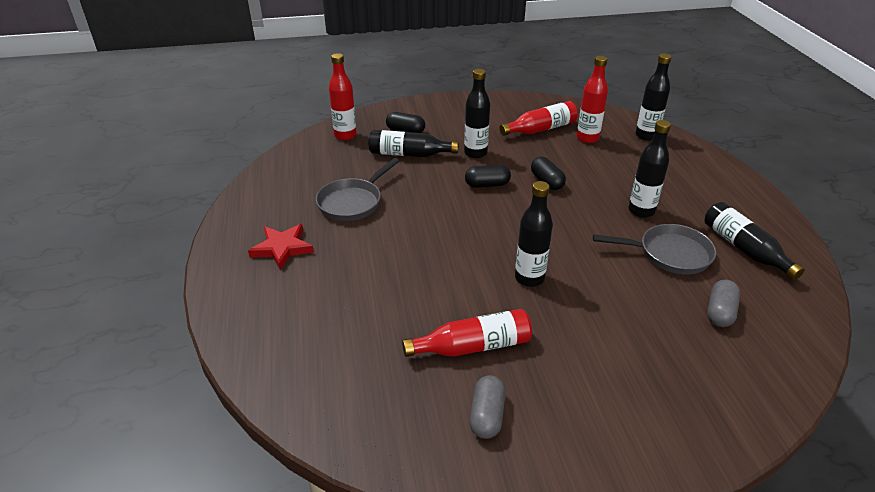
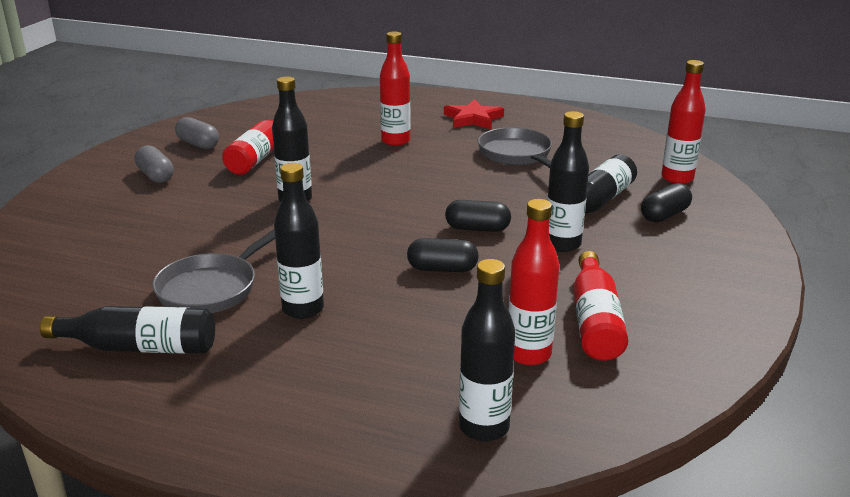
camera: 120 degrees right, 10 degrees down
black capsule [465,165,511,188] -> black capsule turned 75 degrees clockwise [445,200,511,232]
grey capsule [707,280,740,327] -> grey capsule moved to [134,145,174,183]
none -> red bottle [380,31,411,146]

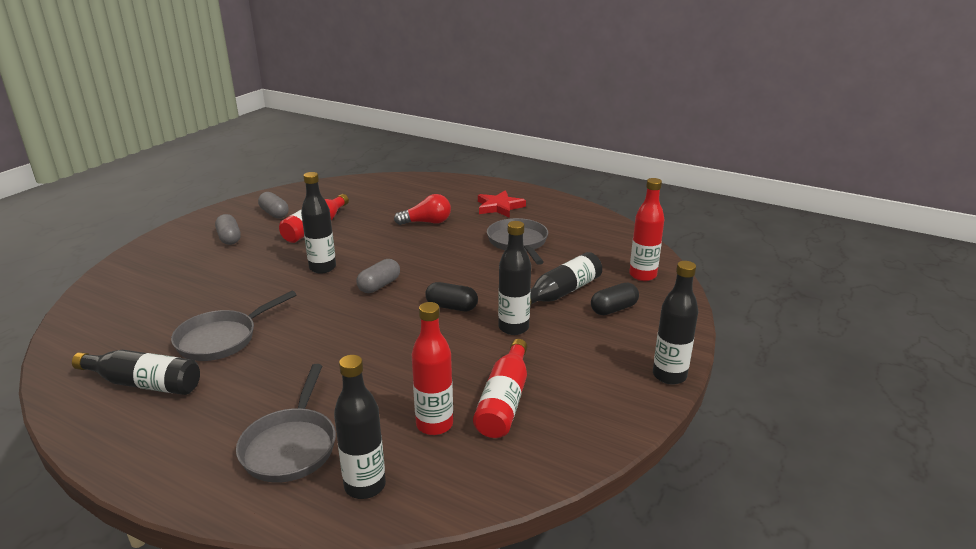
camera: 10 degrees right, 0 degrees up
black bottle [274,163,324,319] -> black bottle moved to [653,261,698,385]
red bottle [380,31,411,146] -> red light bulb [394,194,451,225]
black capsule [407,238,479,272] -> none
none -> grey pan [236,364,336,483]
none -> grey capsule [356,259,400,293]

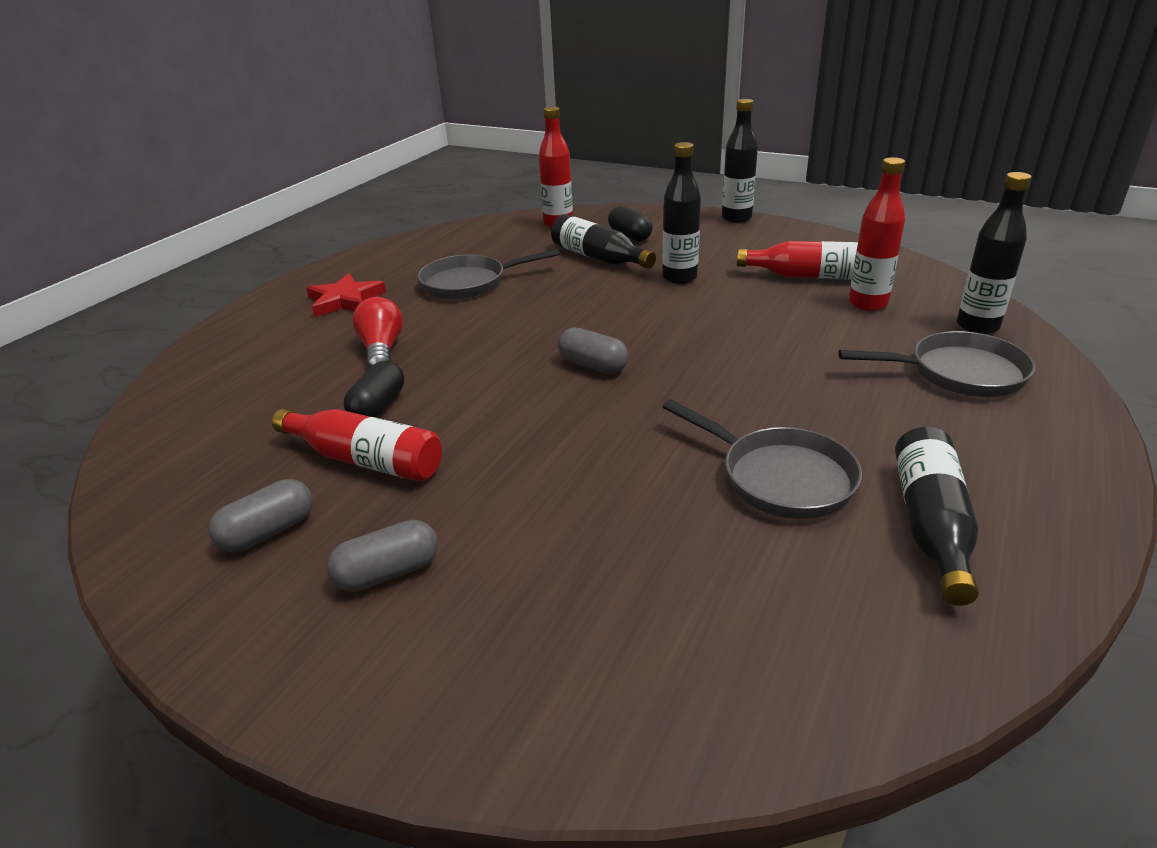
camera: 90 degrees left, 5 degrees up
black bottle [301,172,336,274] -> none
black capsule [425,282,478,311] -> black capsule moved to [344,361,404,418]

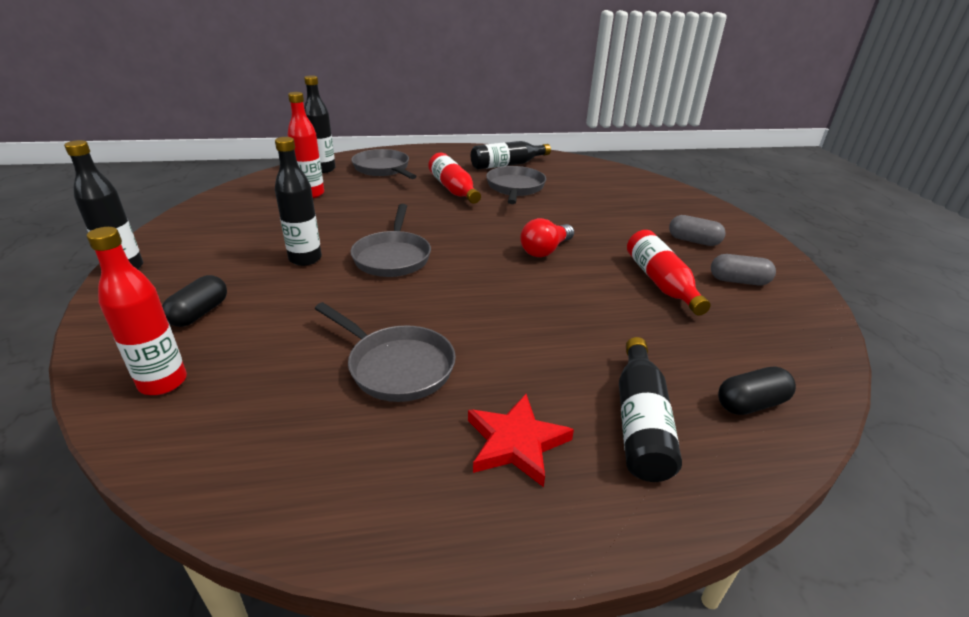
camera: 130 degrees left, 0 degrees up
black capsule [344,361,404,418] -> black capsule moved to [718,366,796,415]
red light bulb [352,297,403,369] -> red light bulb moved to [520,218,574,257]
black bottle [551,214,656,269] -> black bottle moved to [619,337,682,482]
grey capsule [558,327,628,374] -> none
red bottle [737,241,858,280] -> red bottle moved to [428,153,481,204]
none -> grey pan [350,204,431,277]

